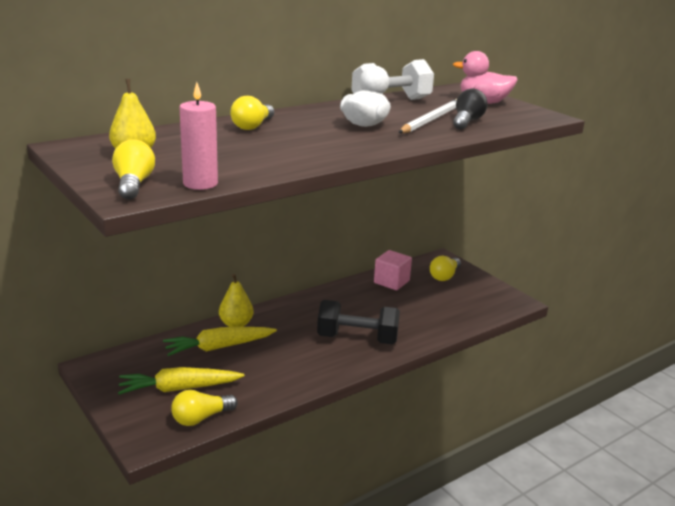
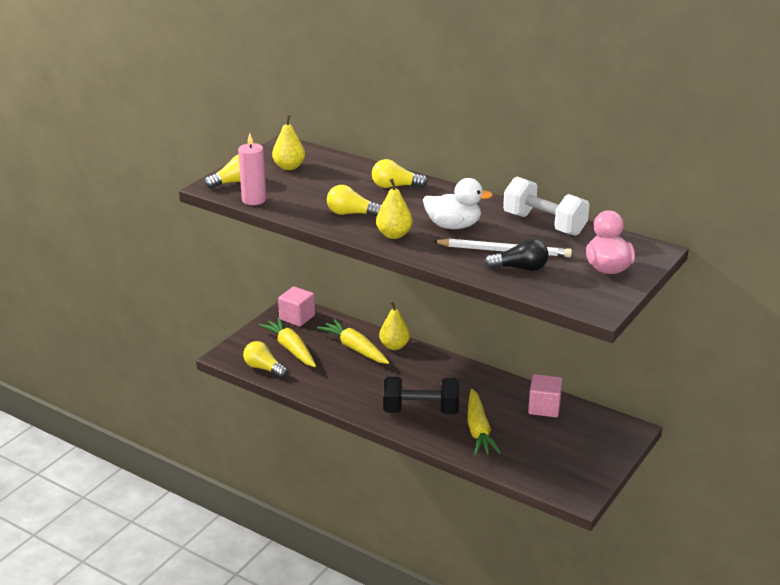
camera: 70 degrees right, 5 degrees up
black dumbbell [317,300,400,344] -> black dumbbell turned 75 degrees counterclockwise [383,377,459,414]
yellow light bulb [430,256,461,281] -> yellow light bulb moved to [327,185,382,217]
none -> pink cube [278,286,315,327]
none -> yellow pear [376,179,413,239]
none -> yellow carrot [467,389,501,456]

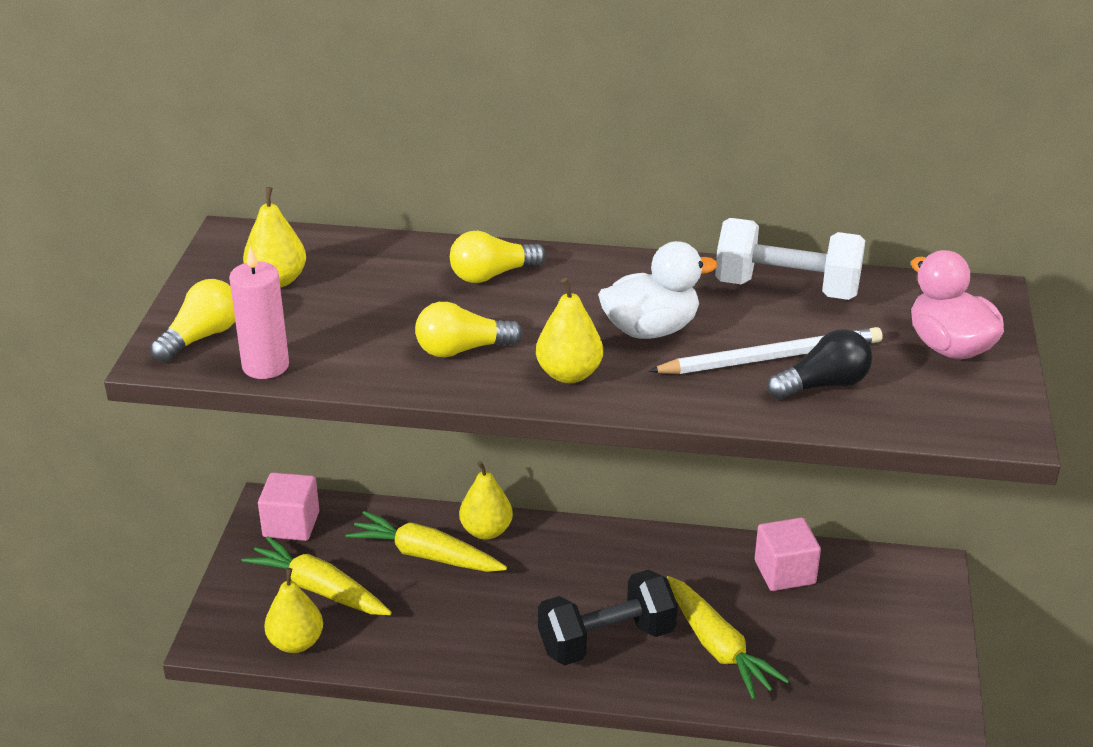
camera: 25 degrees left, 5 degrees up
yellow light bulb [243,341,288,378] -> yellow pear [264,568,323,653]

